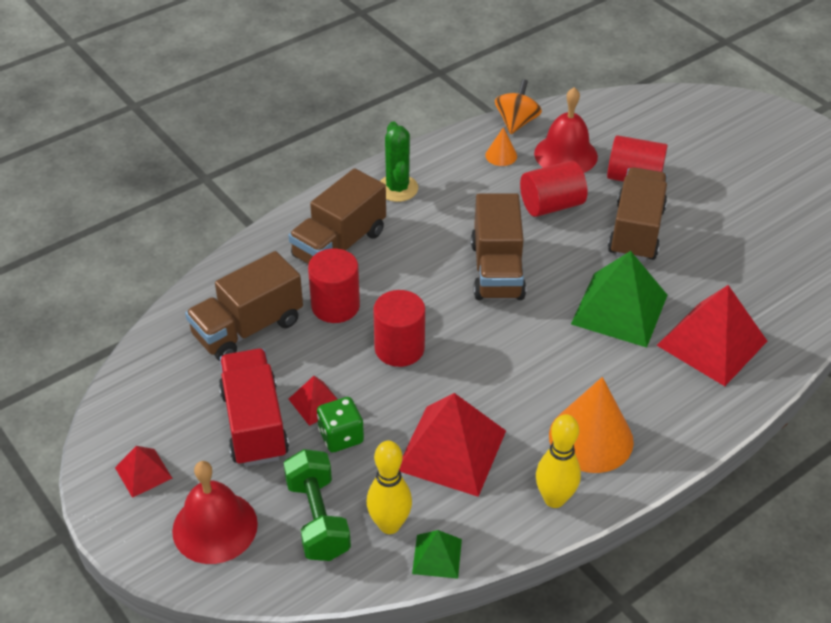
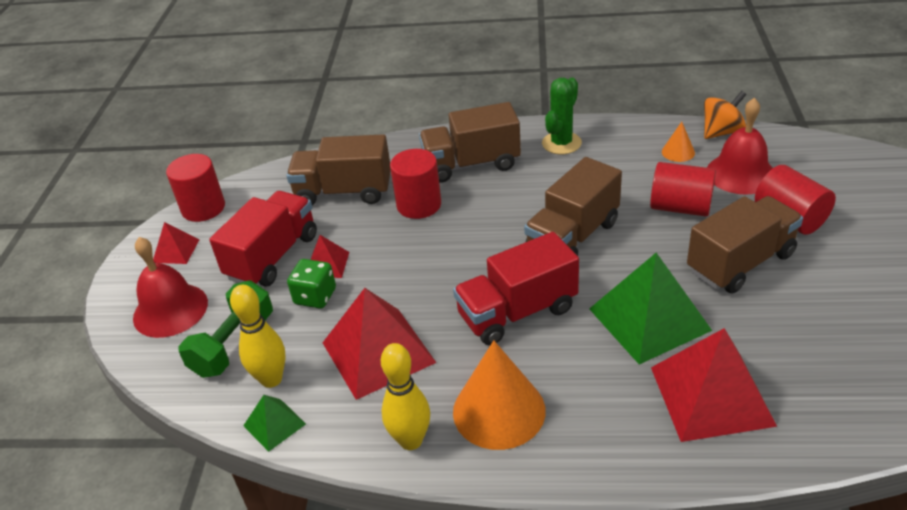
camera: 45 degrees right, 5 degrees down
red cylinder [373,290,425,367] -> red cylinder moved to [166,154,225,222]
none -> red truck [453,232,579,345]

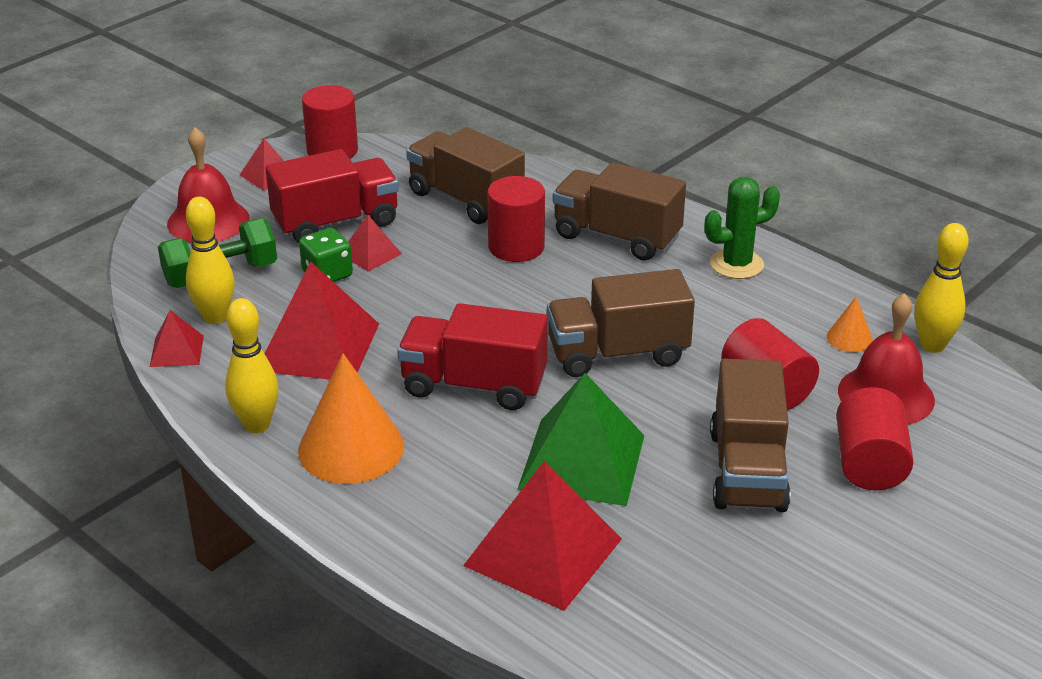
camera: 35 degrees right, 5 degrees down
green pyramid [243,395,306,452] -> red pyramid [150,310,204,367]
brown truck [687,196,803,293] -> brown truck turned 90 degrees clockwise [710,358,791,512]
orange spinning top [704,91,746,139] -> yellow bowling pin [914,223,969,353]

